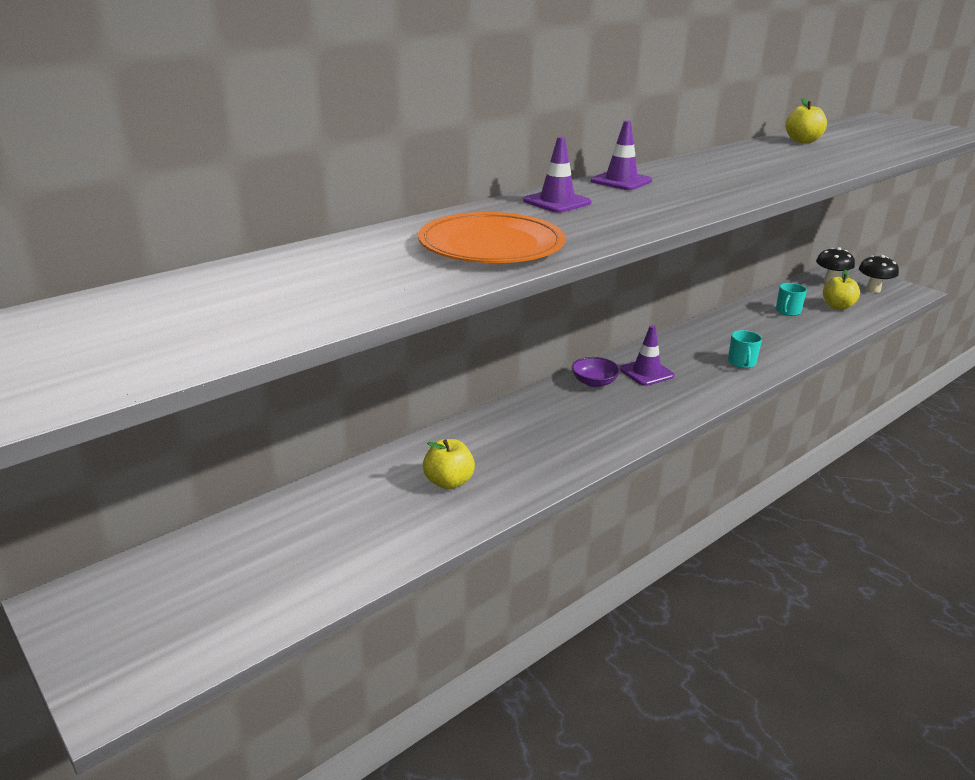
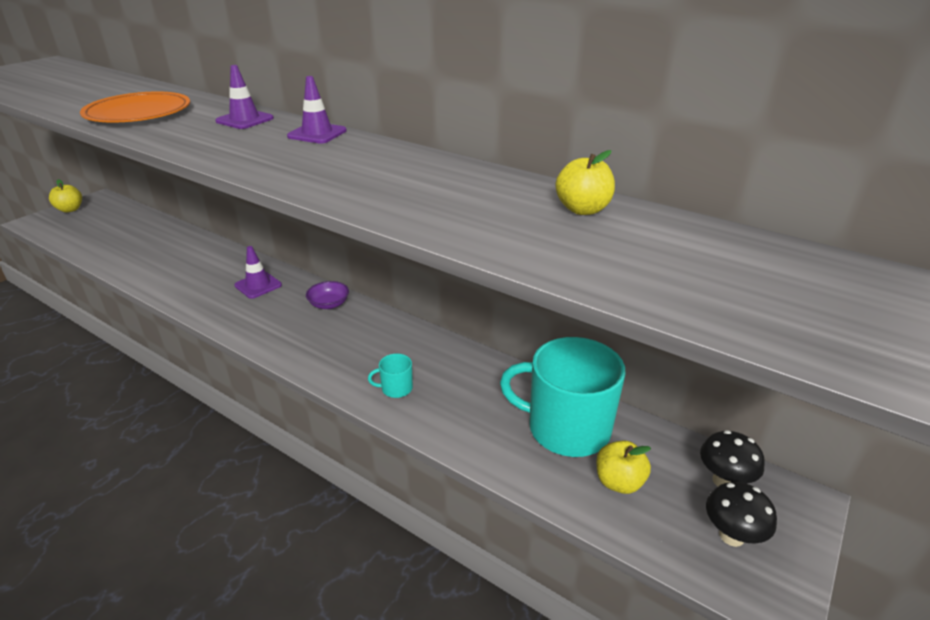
camera: 75 degrees right, 5 degrees up
yellow apple [423,439,475,489] -> yellow apple moved to [49,179,82,213]
purple traffic cone [620,325,675,386] -> purple traffic cone moved to [234,246,282,299]
turquoise mug [776,283,807,316] -> turquoise mug [500,337,625,457], size x2.43

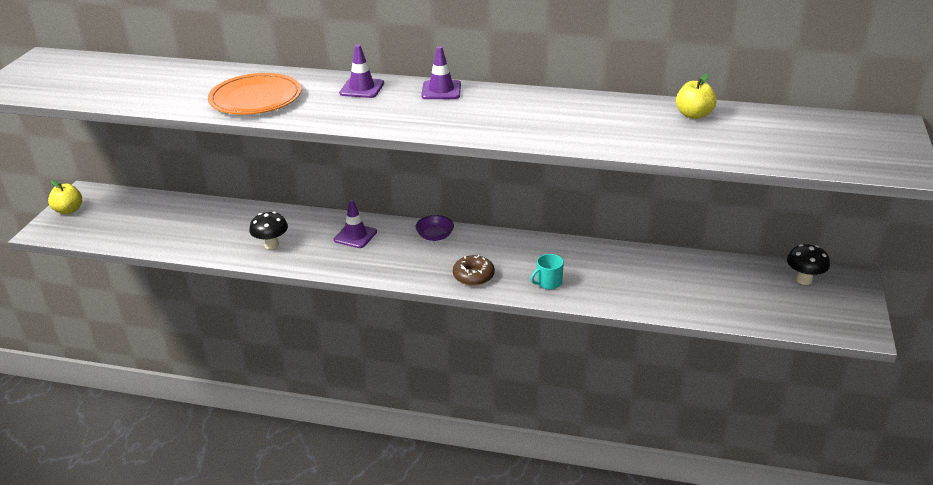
camera: 20 degrees left, 0 degrees up
turquoise mug [500,337,625,457] -> none
yellow apple [596,441,651,494] -> none
black mushroom [706,482,777,547] -> black mushroom moved to [249,212,288,249]
none -> brown donut [453,255,495,286]

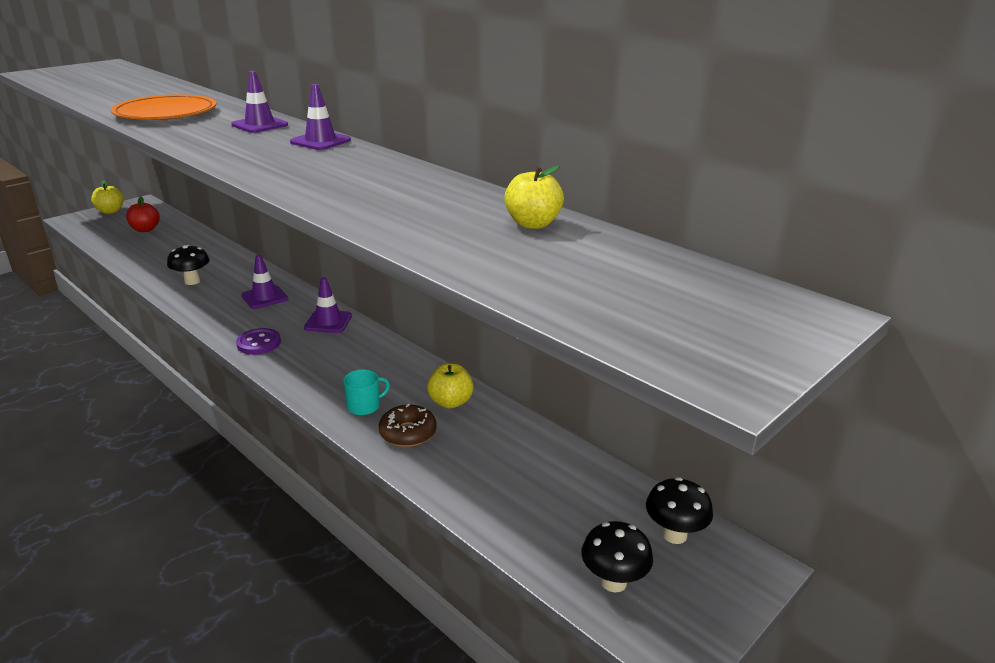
camera: 30 degrees right, 5 degrees down
purple bowl [415,215,454,241] -> purple traffic cone [304,277,352,333]
brown donut [453,255,495,286] -> brown donut moved to [378,404,436,447]
turquoise mug [531,254,564,289] -> turquoise mug turned 150 degrees clockwise [343,370,390,415]
none -> red apple [126,197,160,232]
none -> purple button [236,328,281,355]
none -> yellow apple [427,364,474,408]
none -> black mushroom [581,521,653,592]

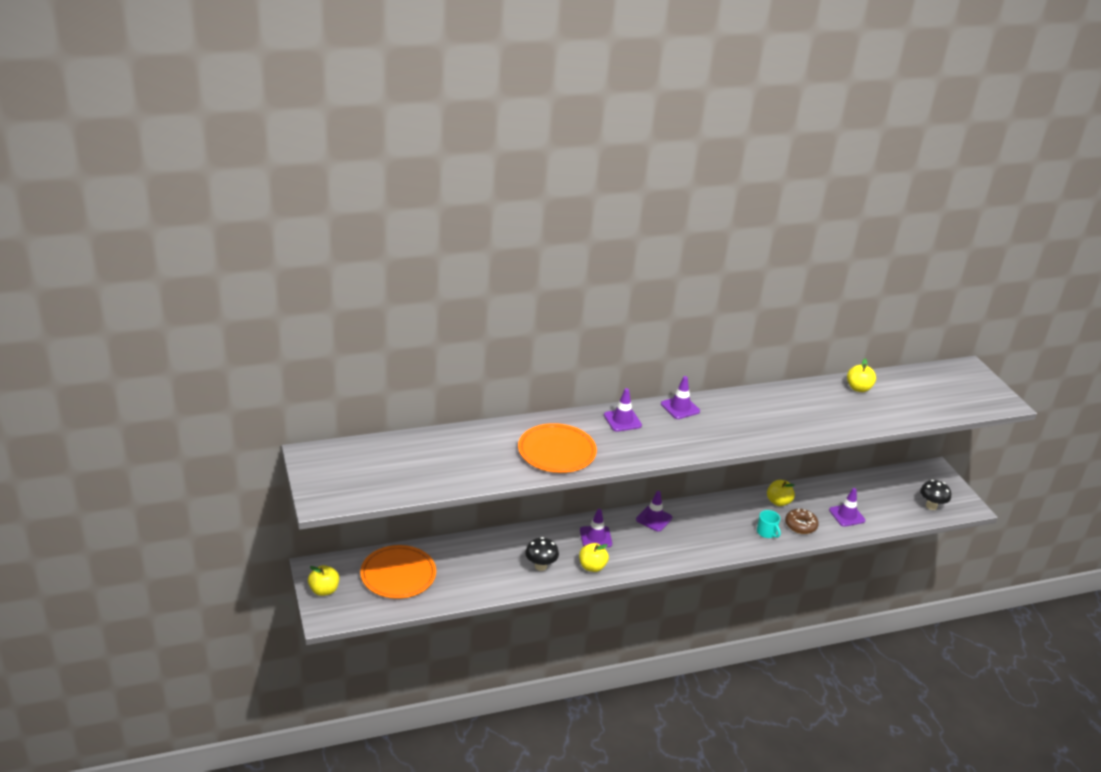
camera: 65 degrees left, 5 degrees up
red apple [126,197,160,232] -> orange plate [360,545,436,599]
purple button [236,328,281,355] -> none
turquoise mug [343,370,390,415] -> turquoise mug turned 150 degrees clockwise [757,510,781,538]
black mushroom [646,477,713,544] -> none
none -> yellow apple [579,543,609,572]
none -> purple traffic cone [829,488,865,527]

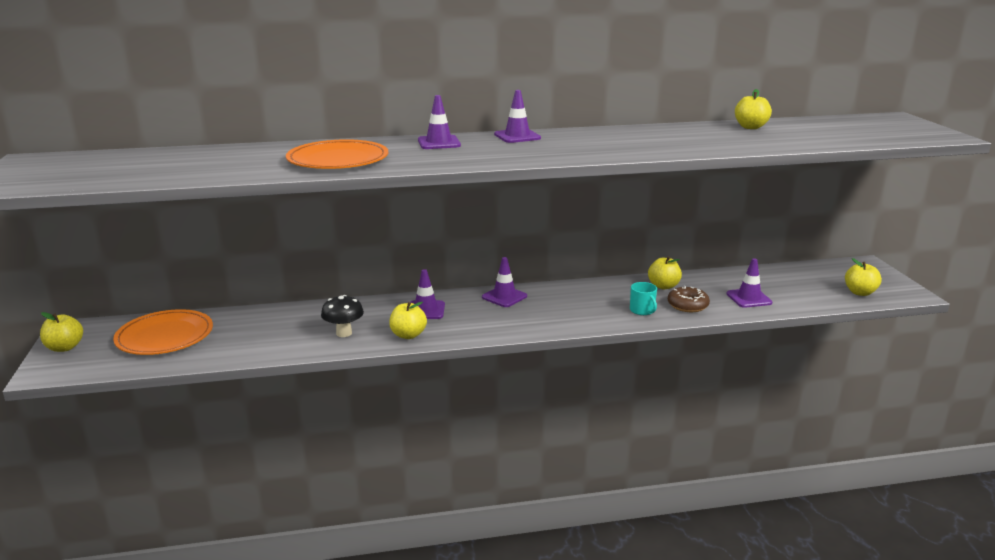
camera: 10 degrees right, 10 degrees down
black mushroom [920,480,951,510] -> yellow apple [845,258,882,296]

